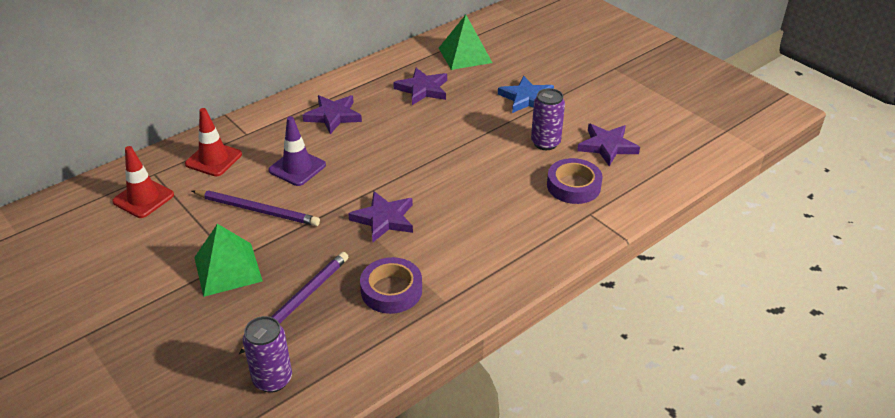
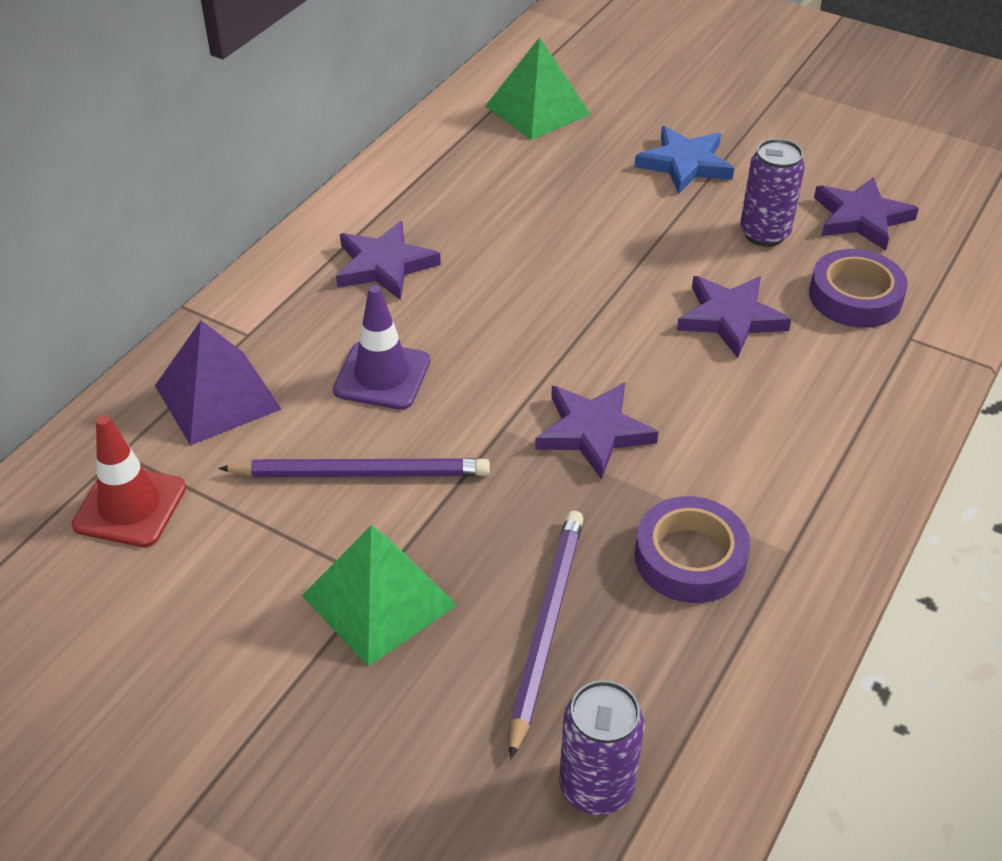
camera: 20 degrees left, 5 degrees up
red traffic cone [185,108,242,176] -> purple pyramid [155,320,281,445]
purple star [393,68,447,105] -> purple star moved to [677,276,791,358]

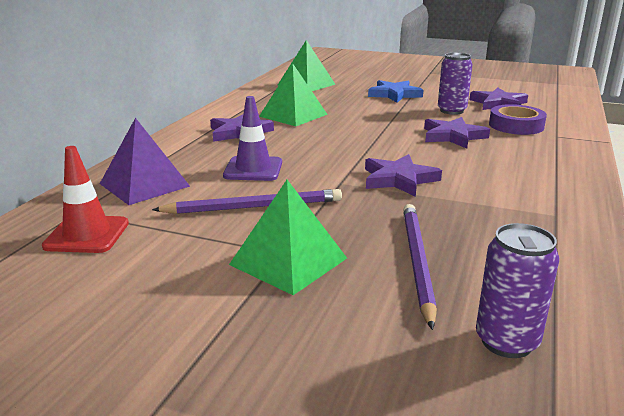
camera: 10 degrees left, 20 degrees down
purple tape [635,496,750,603] -> none
none -> green pyramid [259,64,328,126]

